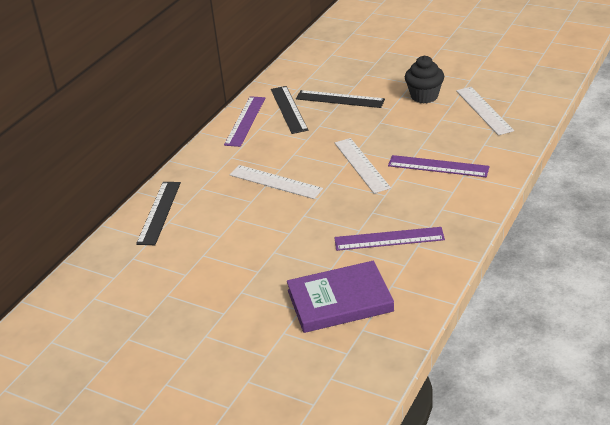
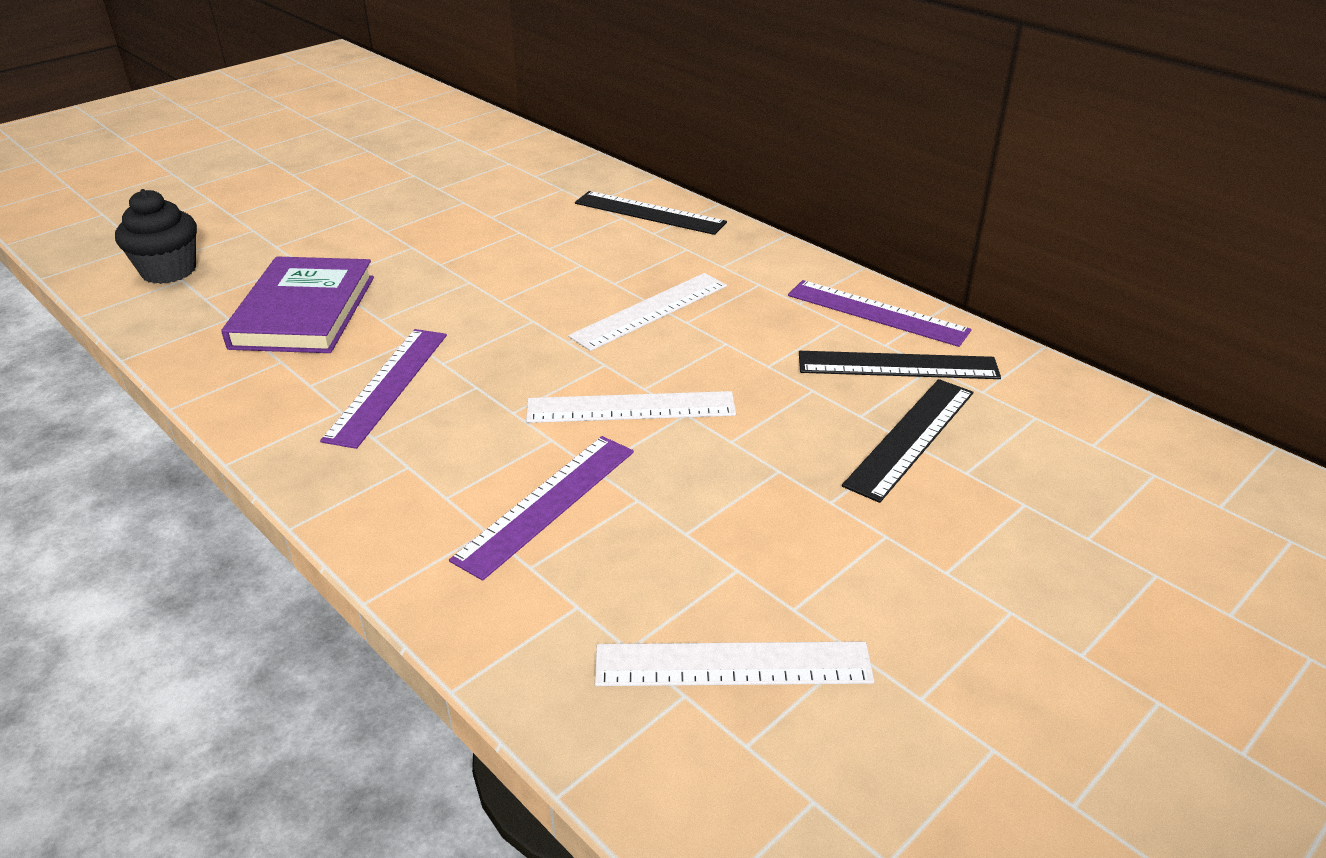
camera: 105 degrees right, 0 degrees up
black cupcake [405,56,444,104] -> black cupcake moved to [115,189,197,284]

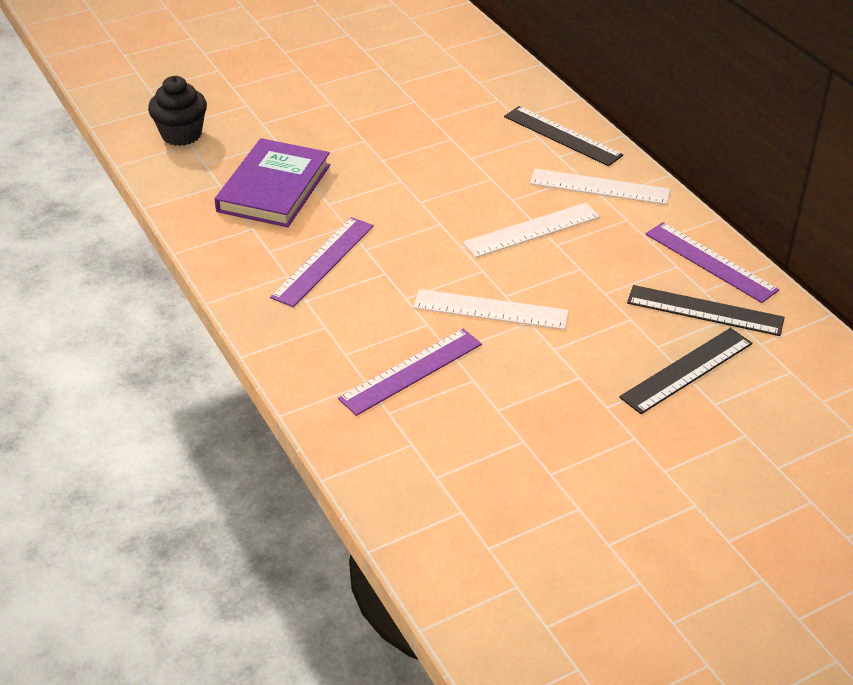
camera: 15 degrees right, 5 degrees up
white ruler [595,641,874,686] -> white ruler moved to [530,169,670,205]

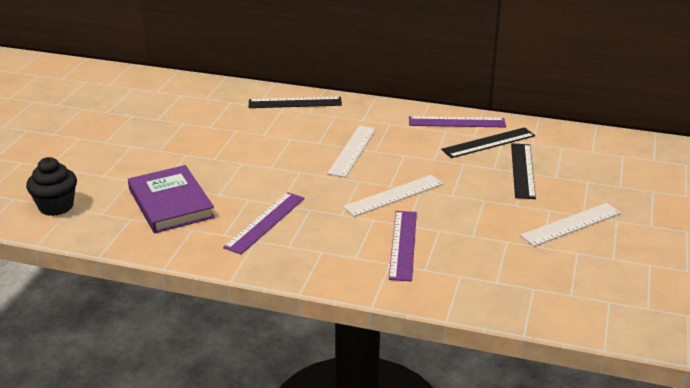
camera: 45 degrees left, 10 degrees down
purple ruler [270,217,374,307] -> purple ruler turned 45 degrees clockwise [223,192,305,254]
white ruler [530,169,670,205] -> white ruler moved to [520,203,621,247]

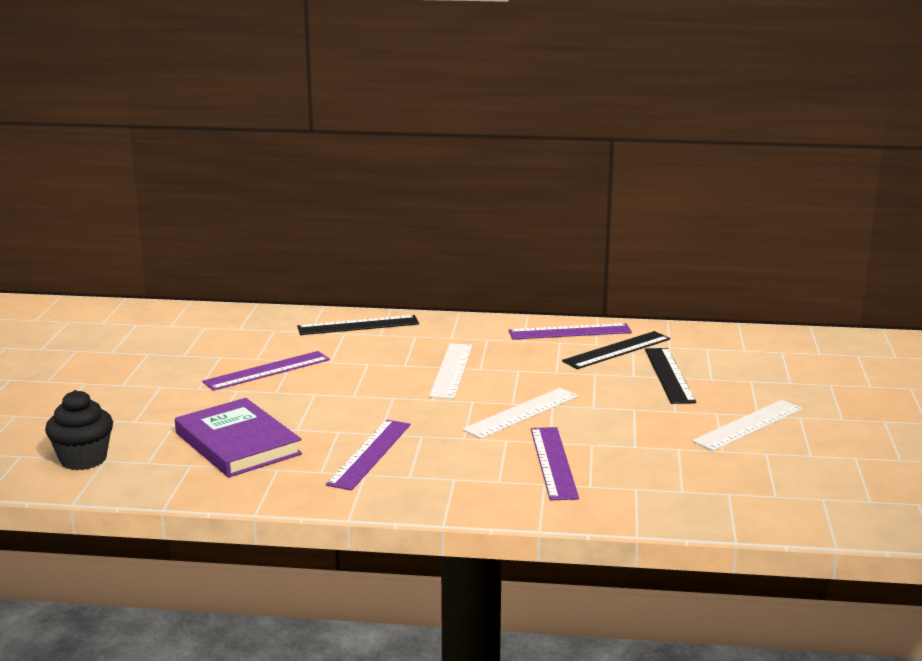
camera: 10 degrees left, 10 degrees down
none -> purple ruler [202,351,330,391]

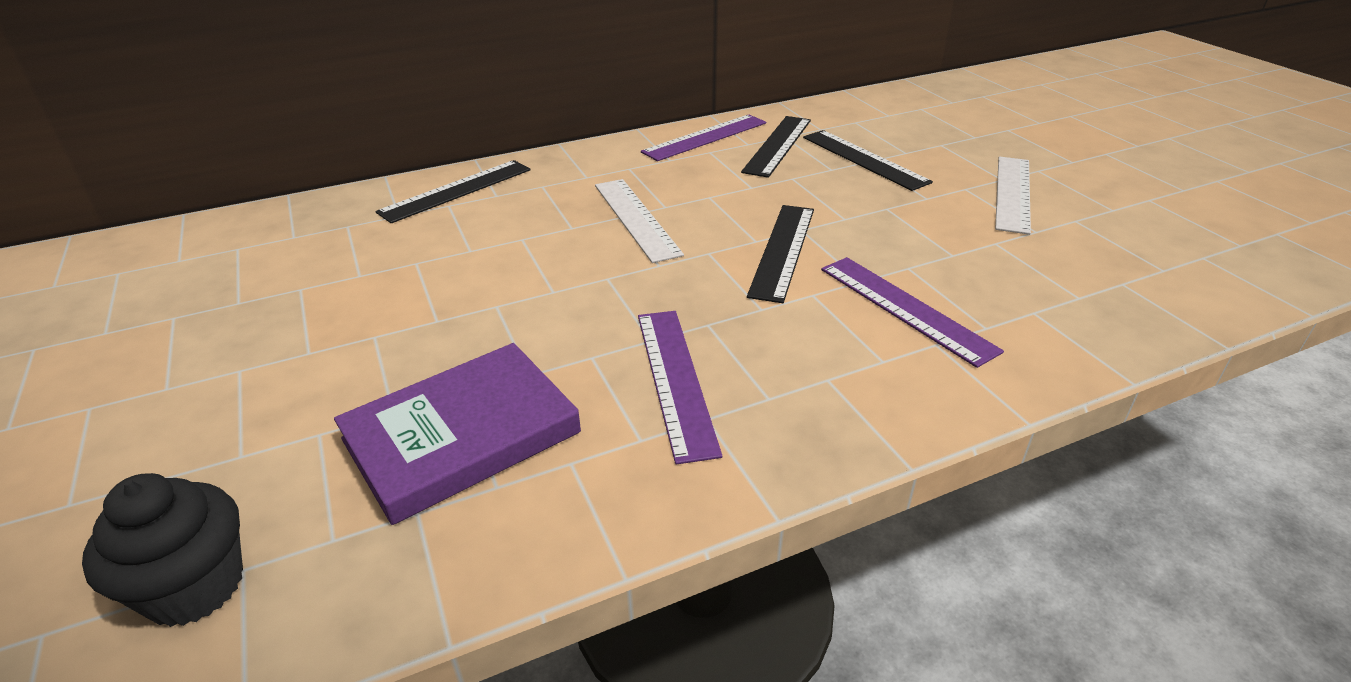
camera: 30 degrees left, 15 degrees up
purple book [175,398,302,477] -> purple book turned 60 degrees counterclockwise [334,343,581,525]
purple ruler [202,351,330,391] -> none
white ruler [462,388,578,439] -> black ruler [747,205,814,303]

